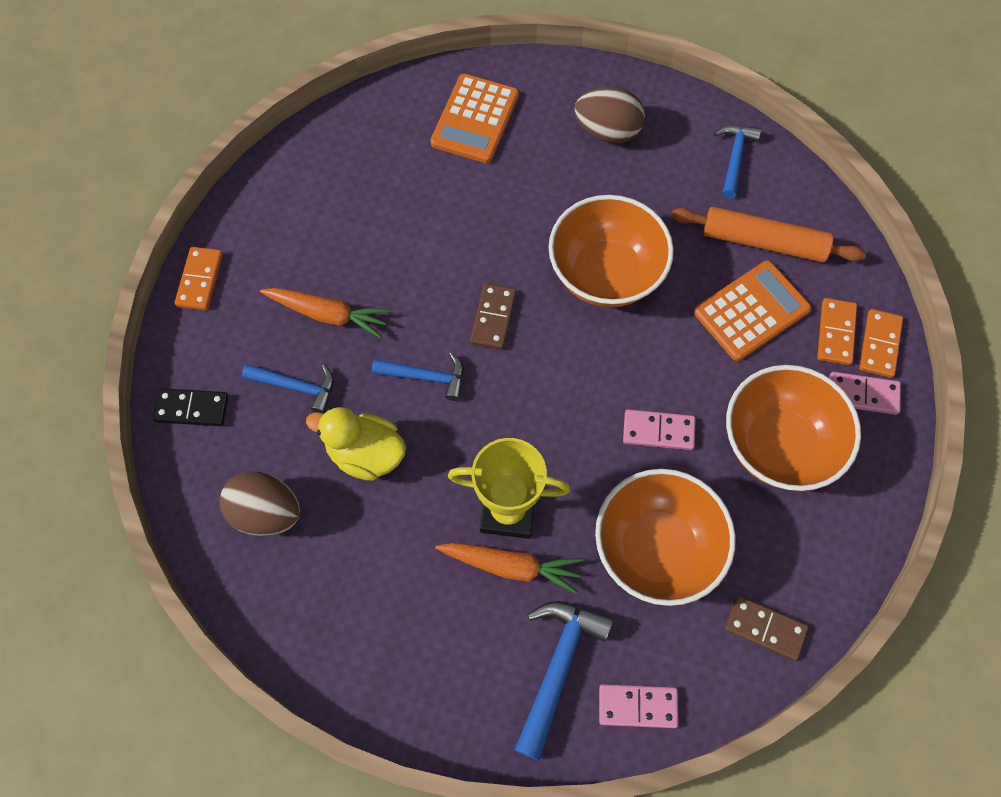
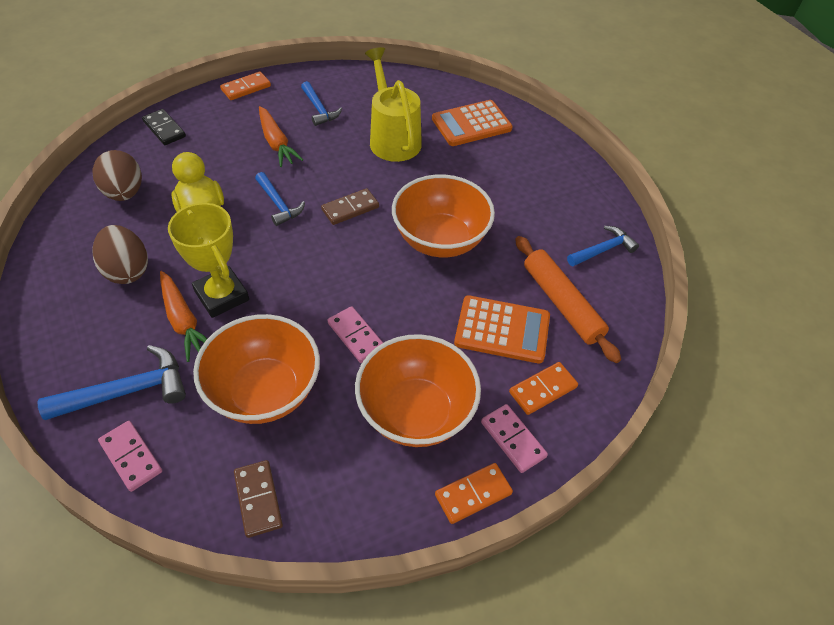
camera: 45 degrees right, 15 degrees down
blue hammer [242,364,334,413] -> blue hammer moved to [301,81,342,126]
brown egg [574,87,645,143] -> brown egg moved to [92,225,148,284]
orange domino [859,309,903,378] -> orange domino moved to [435,463,513,524]
none -> yellow watering can [365,47,422,162]

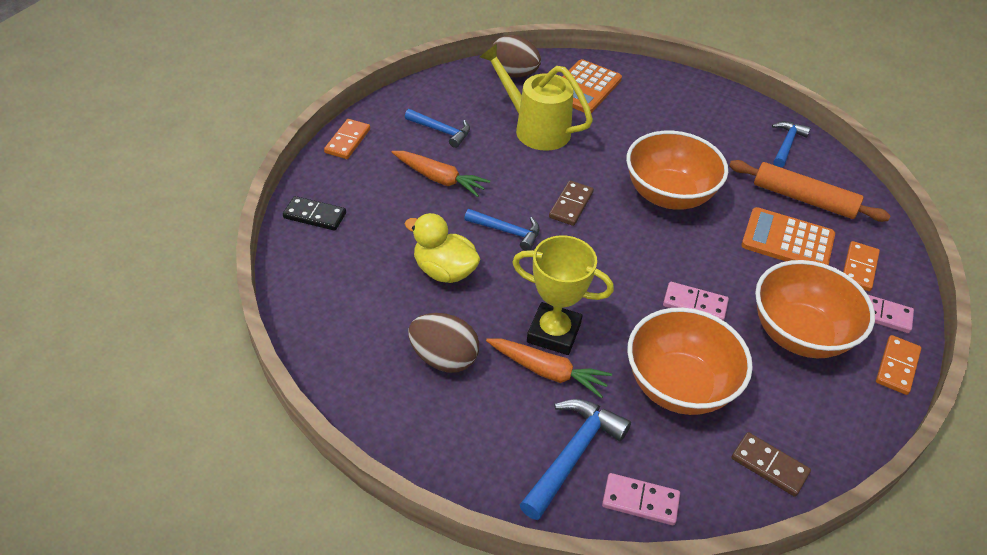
camera: 35 degrees left, 5 degrees down
brown egg [92,150,142,201] -> brown egg moved to [492,35,541,77]
orange calculator [454,295,550,363] -> orange calculator turned 135 degrees counterclockwise [741,207,835,265]

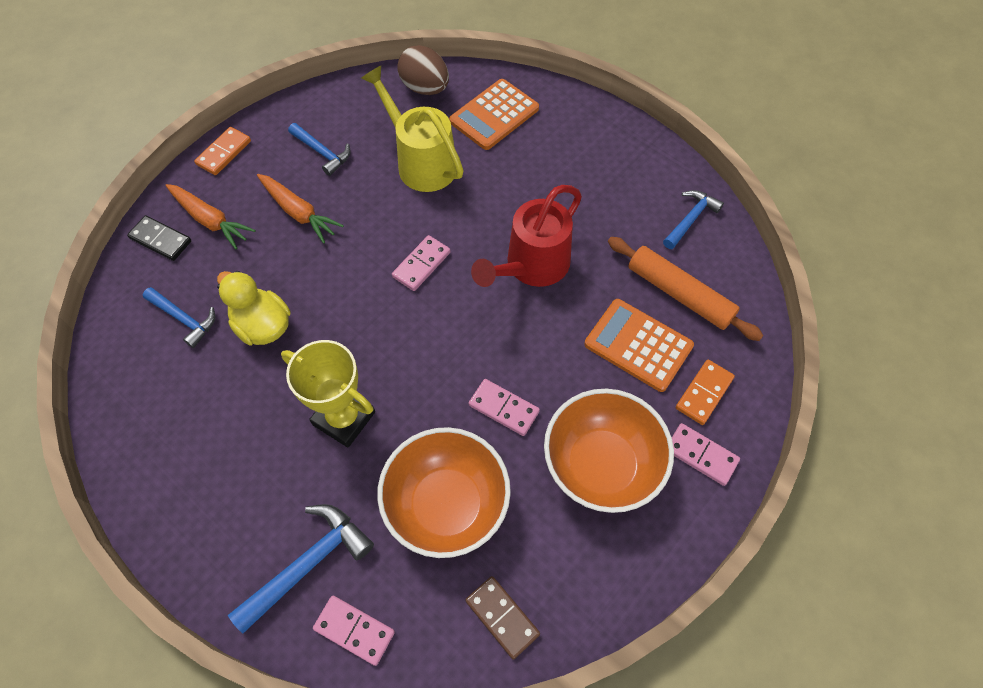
camera: 15 degrees right, 15 degrees up
brown egg [408,313,479,373] -> none
blue hammer [464,209,540,251] -> blue hammer moved to [143,287,215,348]
orange carrot [486,339,612,398] -> orange carrot moved to [165,184,255,249]
brown domino [549,180,594,226] -> pink domino [392,235,451,291]
orange bowl [626,131,728,210] -> red watering can [471,185,582,287]
orange domino [876,335,921,395] -> none

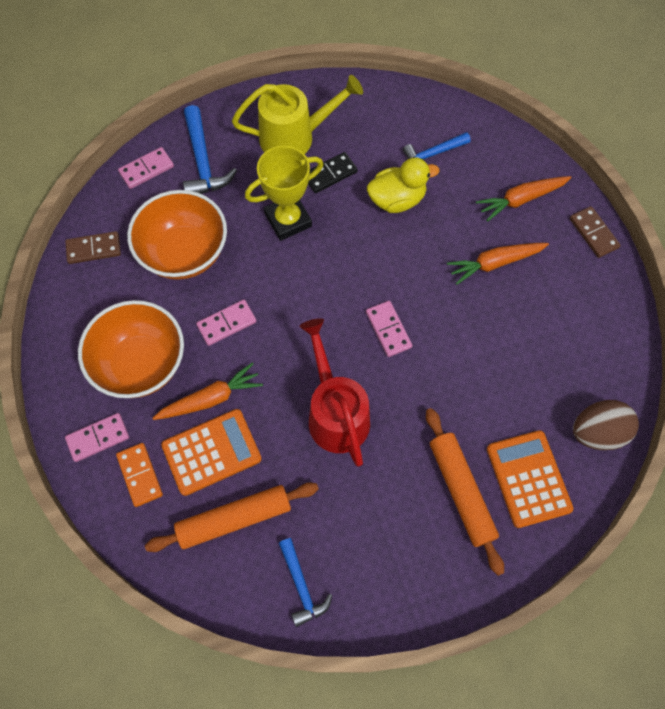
camera: 120 degrees right, 5 degrees up
black domino [127,215,191,261] -> black domino moved to [308,152,358,193]
orange domino [194,127,251,175] -> brown domino [570,206,621,258]
blue hammer [288,123,351,176] -> none
yellow watering can [361,66,464,192] -> yellow watering can moved to [232,75,363,154]
none -> orange carrot [152,363,263,420]
none -> orange rolling pin [426,408,504,576]

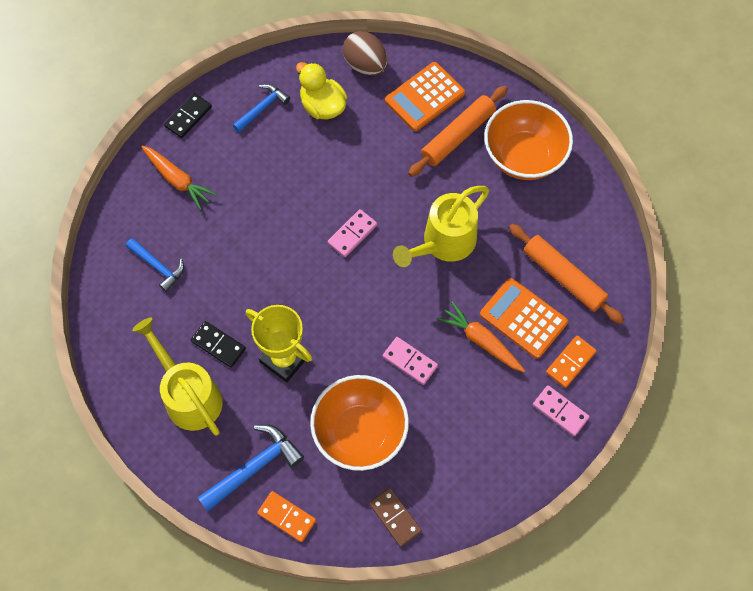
camera: 115 degrees left, 0 degrees up
orange bowl [78,300,184,398] -> orange bowl moved to [484,100,573,180]
pink domino [118,147,174,189] -> orange domino [257,491,316,542]
blue hammer [279,538,332,627] -> blue hammer moved to [232,84,290,132]
red watering can [299,318,370,467] -> yellow watering can [393,186,489,267]
yellow duck [367,157,439,213] -> yellow duck moved to [296,62,347,120]
orange carrot [447,243,549,285] -> none
brown domino [570,206,621,258] -> black domino [164,93,212,138]

